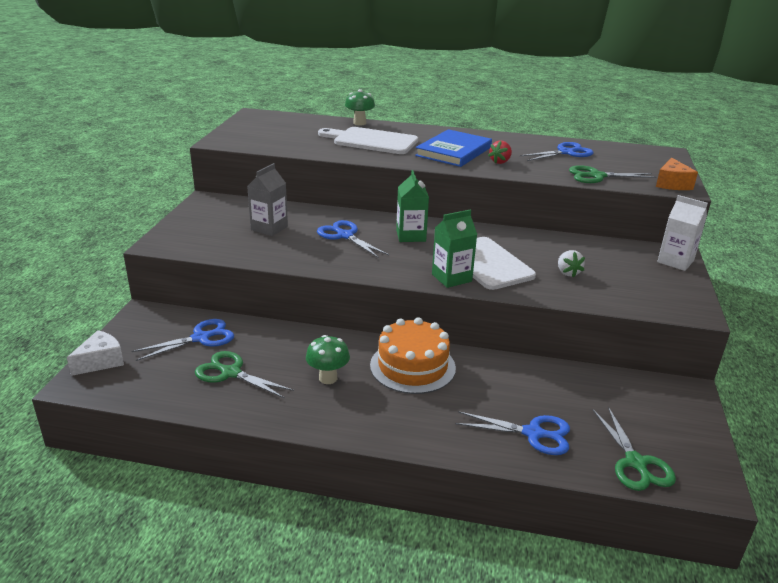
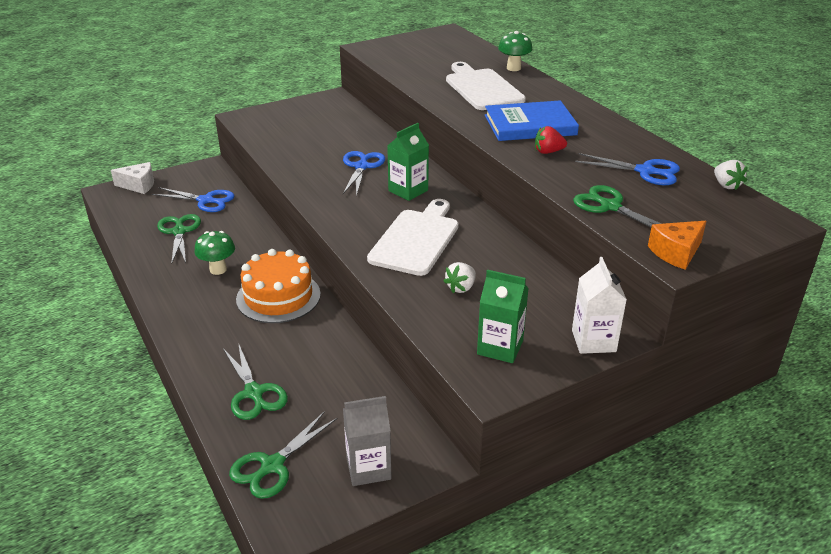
camera: 50 degrees right, 5 degrees up
grey carton [247,163,288,236] -> grey carton moved to [343,396,392,486]
green carton [432,210,477,288] -> green carton moved to [477,270,529,363]
blue scissors [455,411,570,455] -> green scissors [223,343,288,420]
none -> white strawberry [714,160,748,190]

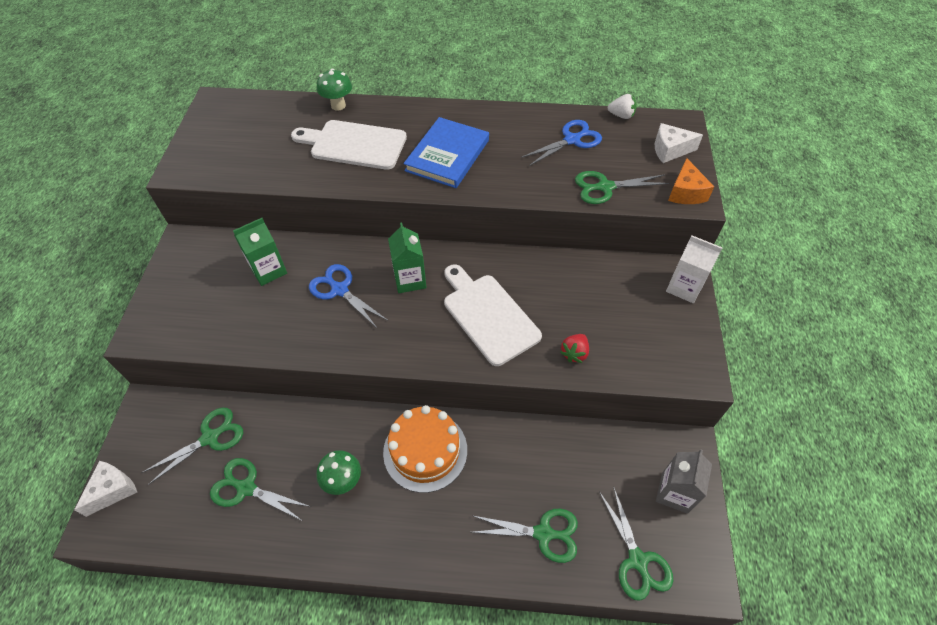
camera: 55 degrees left, 20 degrees up
blue scissors [152,187,235,212] -> green scissors [141,408,243,485]
white strawberry [444,262,476,293] -> none
green carton [477,270,529,363] -> green carton moved to [233,218,287,286]
red strawberry [535,126,567,154] -> red strawberry moved to [560,334,589,363]
none -> white cheese [655,123,703,163]

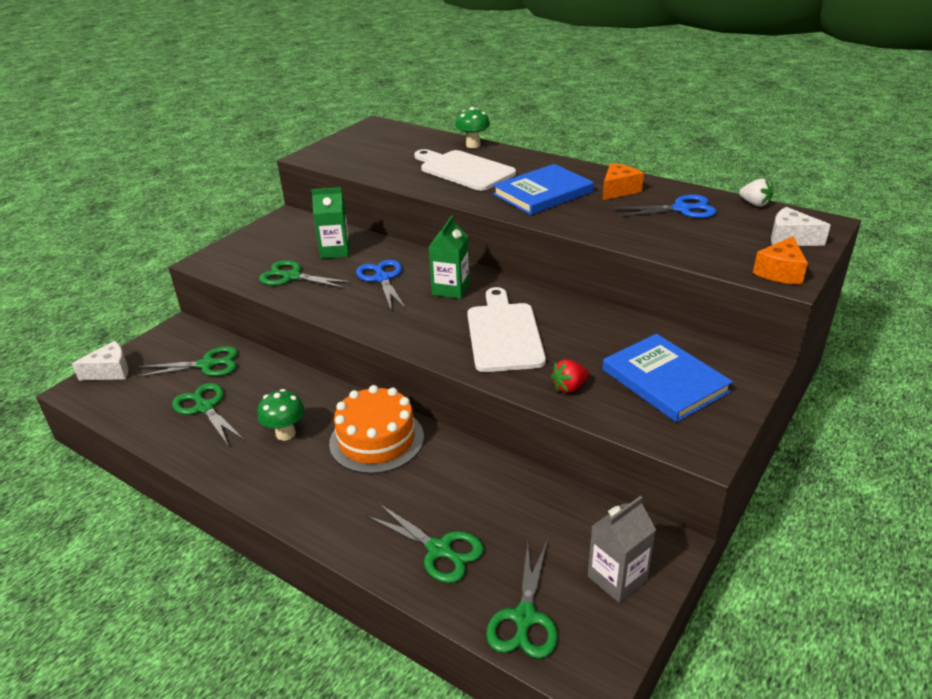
camera: 30 degrees right, 20 degrees down
green scissors [575,171,669,204] -> green scissors moved to [259,260,353,289]
white carton [666,235,723,303] -> none
none -> orange cheese [603,163,644,200]
none -> blue book [603,334,733,422]

